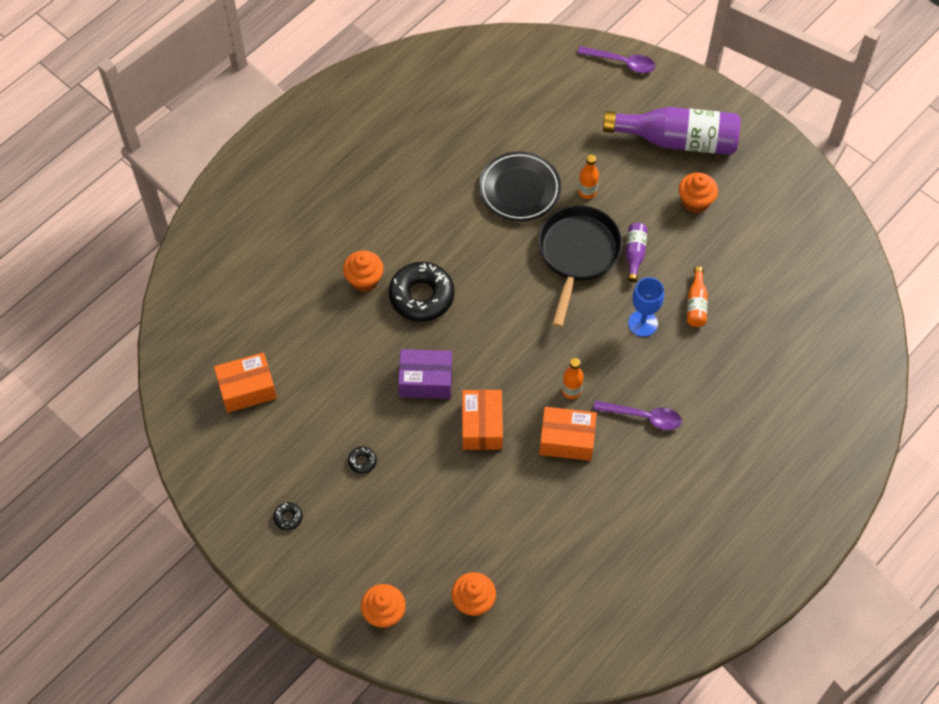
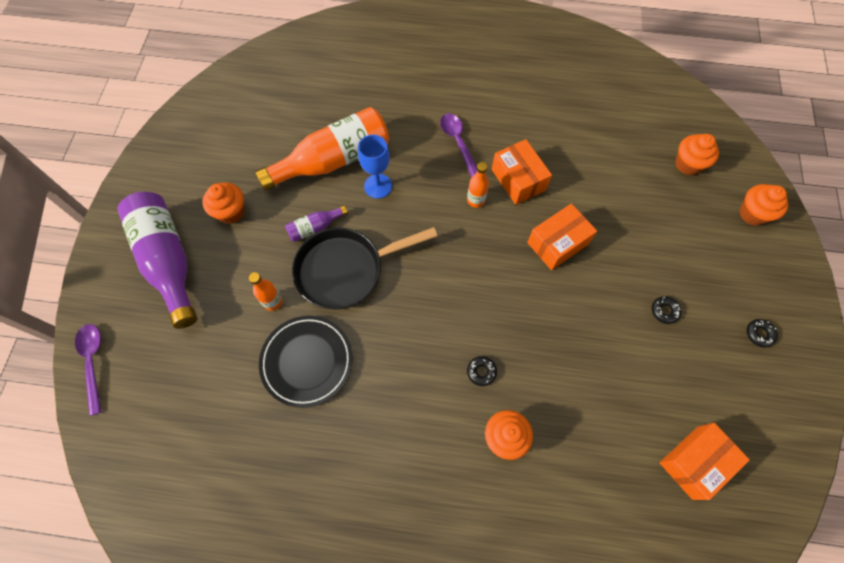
camera: 125 degrees left, 5 degrees up
orange box [214,352,277,413] -> orange box turned 75 degrees counterclockwise [660,423,750,500]
black donut [389,262,454,322] -> black donut [467,356,497,386], size x0.42
purple box [398,349,452,399] -> none
orange bottle [687,266,708,327] -> orange bottle [255,107,389,191], size x2.23

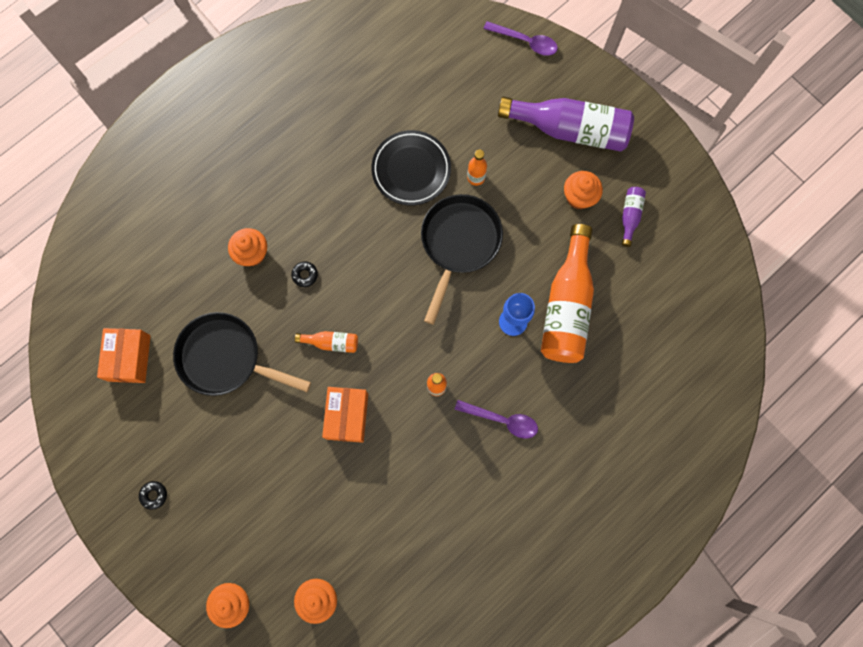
camera: 130 degrees right, 10 degrees up
purple bottle [285,205,348,242] -> purple bottle moved to [622,187,646,247]
orange box [492,139,552,205] -> none
black donut [652,296,682,324] -> none
none -> black pan [173,312,311,396]
none -> orange bottle [295,331,358,353]

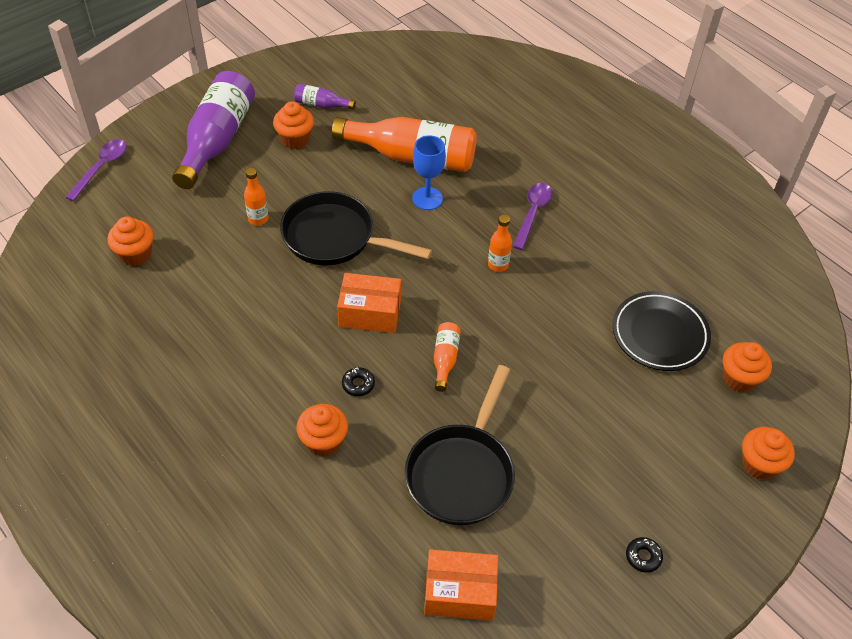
camera: 90 degrees left, 25 degrees down
orange box [322,387,368,443] -> orange box moved to [337,273,401,333]
black plate [371,130,451,206] -> black plate moved to [612,291,711,371]
none -> orange cupcake [108,216,153,266]

